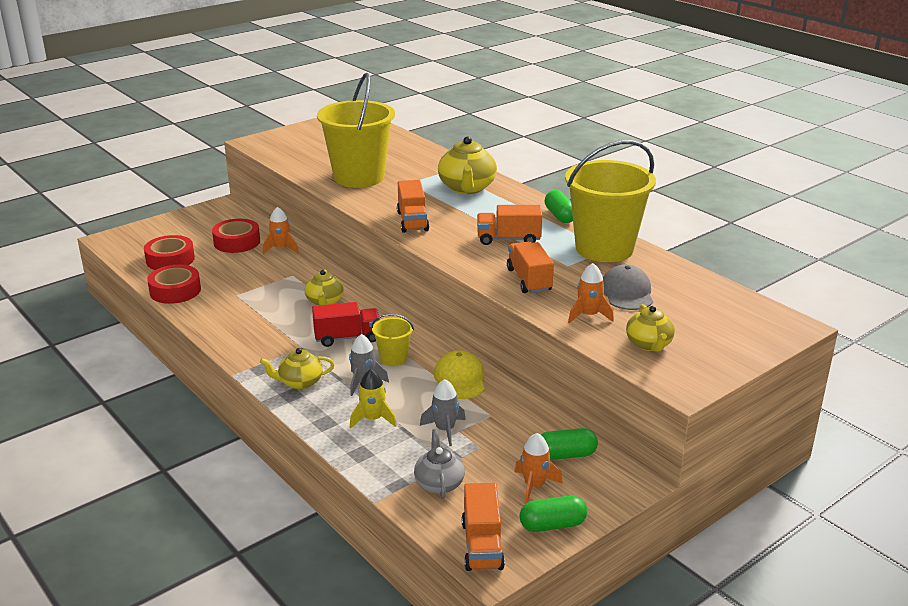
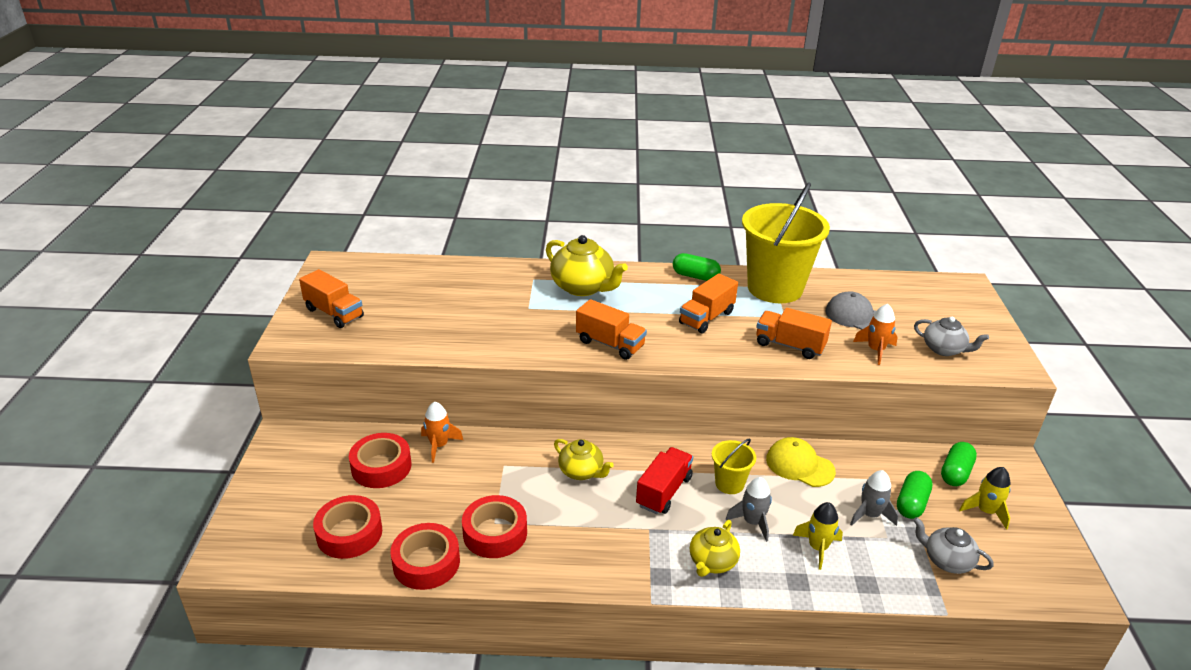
camera: 50 degrees left, 5 degrees up
yellow bucket [317,73,395,188] -> none
orange truck [462,483,505,571] -> orange truck moved to [299,269,364,328]
orange rocket [515,433,563,504] -> yellow rocket [959,467,1011,530]
green capsule [520,495,587,532] -> green capsule moved to [897,471,933,519]
yellow teapot [626,304,675,351] -> grey teapot [914,317,989,356]
none -> red tape [462,495,527,558]

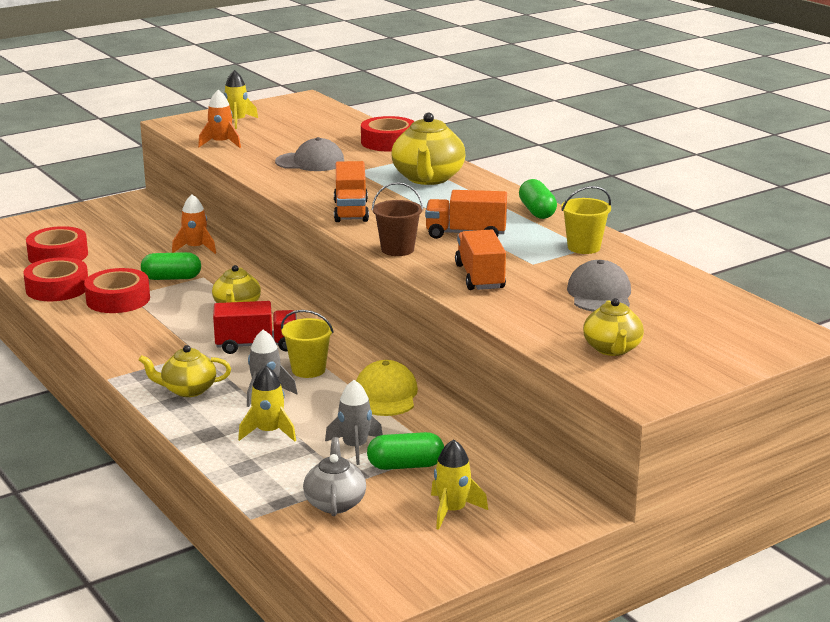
camera: 55 degrees right, 10 degrees down
orange truck [299,269,364,328] -> yellow rocket [224,70,258,129]
red tape [349,433,411,488] -> red tape moved to [361,116,415,151]
yellow bucket [742,183,830,303] -> yellow bucket [561,186,611,254], size x0.45
orange rocket [853,304,897,365] -> orange rocket moved to [198,90,241,148]
grey teapot [914,317,989,356] -> yellow teapot [583,298,644,356]
green capsule [941,442,977,486] -> green capsule moved to [141,252,201,280]
none -> grey cap [275,137,344,171]
none -> brown bucket [372,182,423,256]

